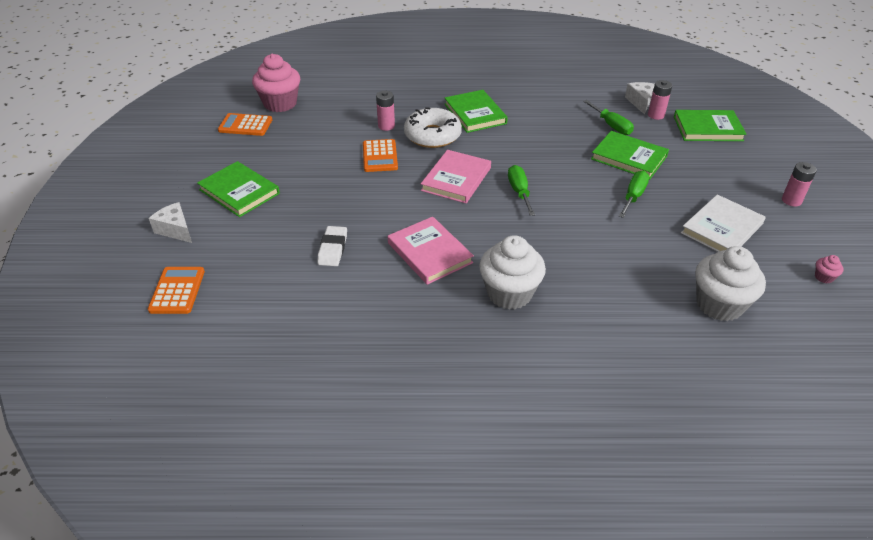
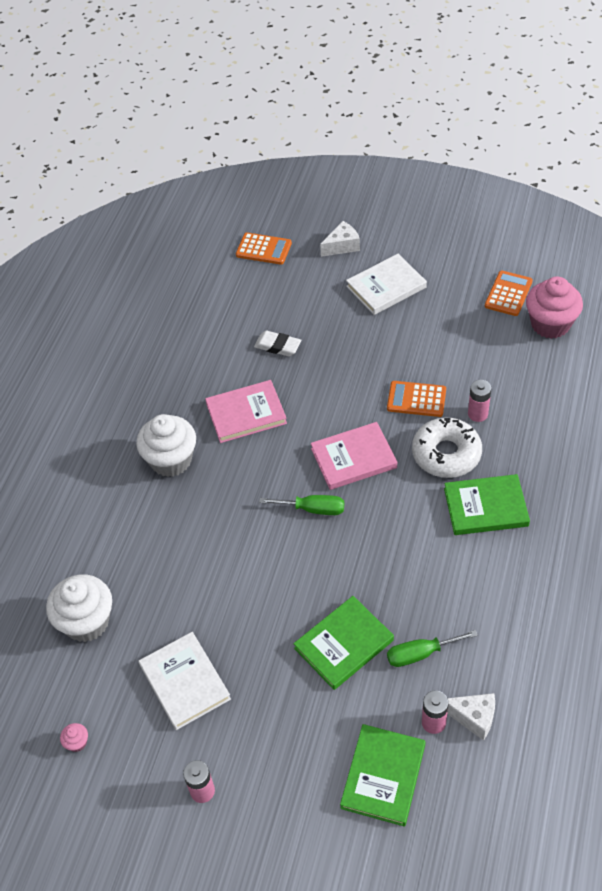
camera: 110 degrees right, 10 degrees up
green book [197,161,280,217] -> white book [346,254,427,315]
pink book [421,150,491,203] -> pink book turned 60 degrees counterclockwise [311,422,397,490]
green screwdriver [619,171,650,218] -> none

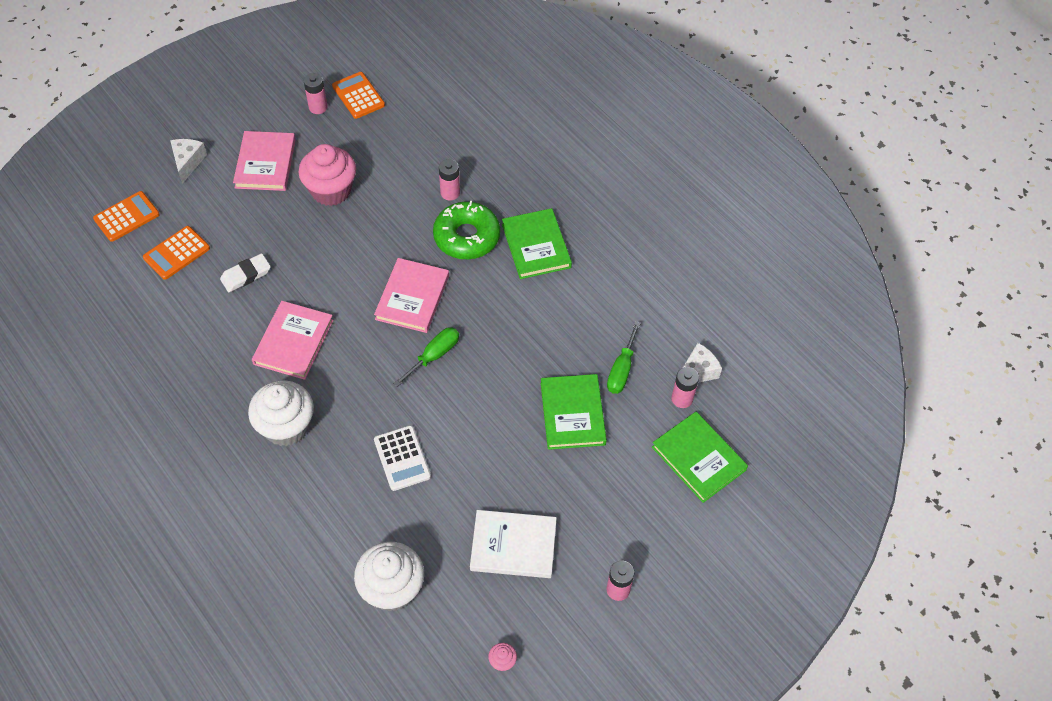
camera: 60 degrees left, 5 degrees up
white book [346,254,427,315] -> pink book [233,131,296,191]
orange calculator [387,381,446,417] -> orange calculator moved to [143,226,210,280]
white donut [412,417,482,478] -> green donut [433,201,500,259]
green book [444,474,530,535] -> green book turned 45 degrees counterclockwise [502,208,572,279]
pink cupcake [526,277,583,339] -> pink cupcake moved to [298,144,356,206]
none -> pink battery [304,73,328,114]
none -> white calculator [374,425,431,491]

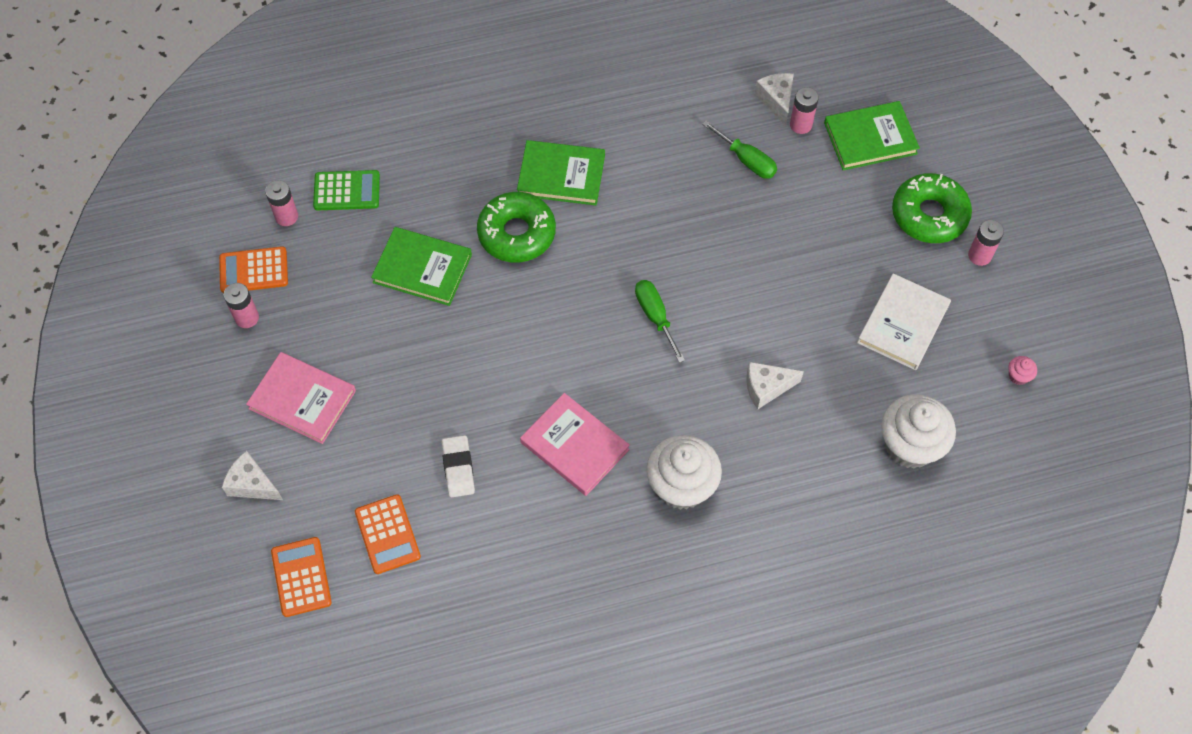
camera: 65 degrees left, 5 degrees up
pink cupcake [298,144,356,206] -> none
pink book [374,258,449,333] -> none
white calculator [374,425,431,491] -> white cheese [746,362,804,410]
pink battery [439,159,460,201] -> pink battery moved to [265,180,298,226]
green book [541,374,607,450] -> green book moved to [371,227,472,306]
none -> green calculator [313,170,380,210]
none -> green donut [892,173,972,243]

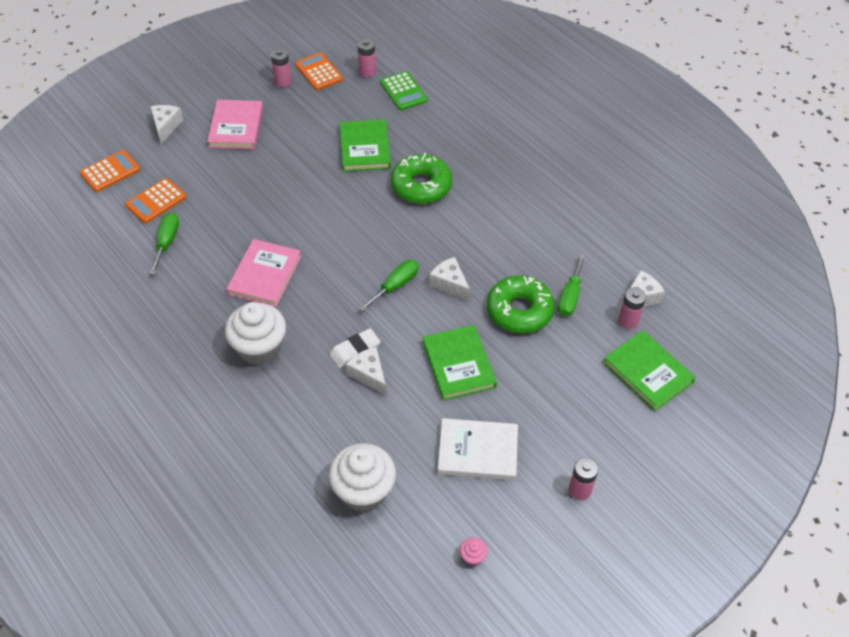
camera: 65 degrees right, 10 degrees down
white eraser [442,435,475,497] -> white eraser moved to [329,328,381,368]
green book [517,140,605,205] -> green book moved to [423,325,497,401]
green donut [892,173,972,243] -> green donut moved to [487,275,555,333]
none -> green screwdriver [150,213,179,275]
none -> white cheese [429,257,470,301]

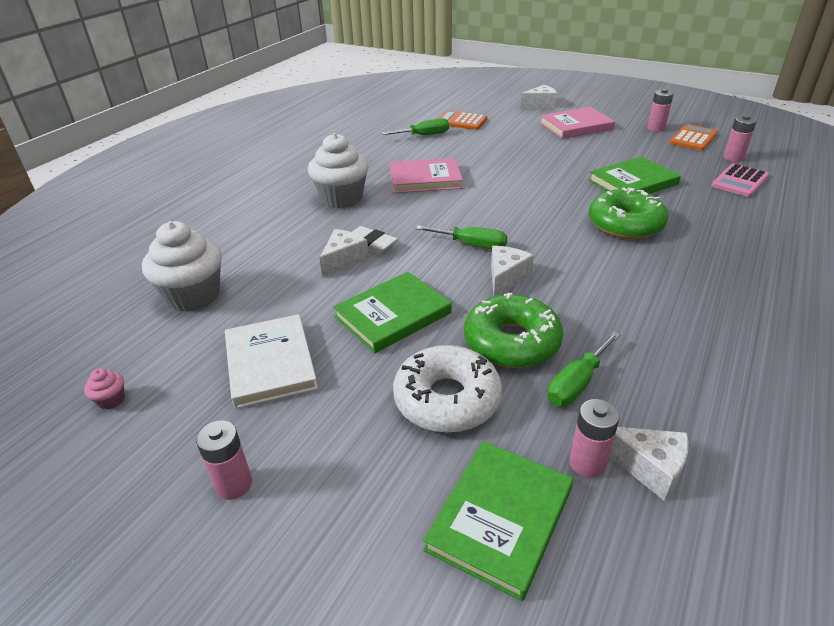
camera: 70 degrees right, 15 degrees down
orange calculator [80,150,140,192] -> none
green calculator [380,71,427,110] -> pink calculator [712,164,769,197]
green screwdriver [558,254,586,316] -> green screwdriver turned 45 degrees counterclockwise [547,331,621,406]
none -> white donut [393,345,502,433]

